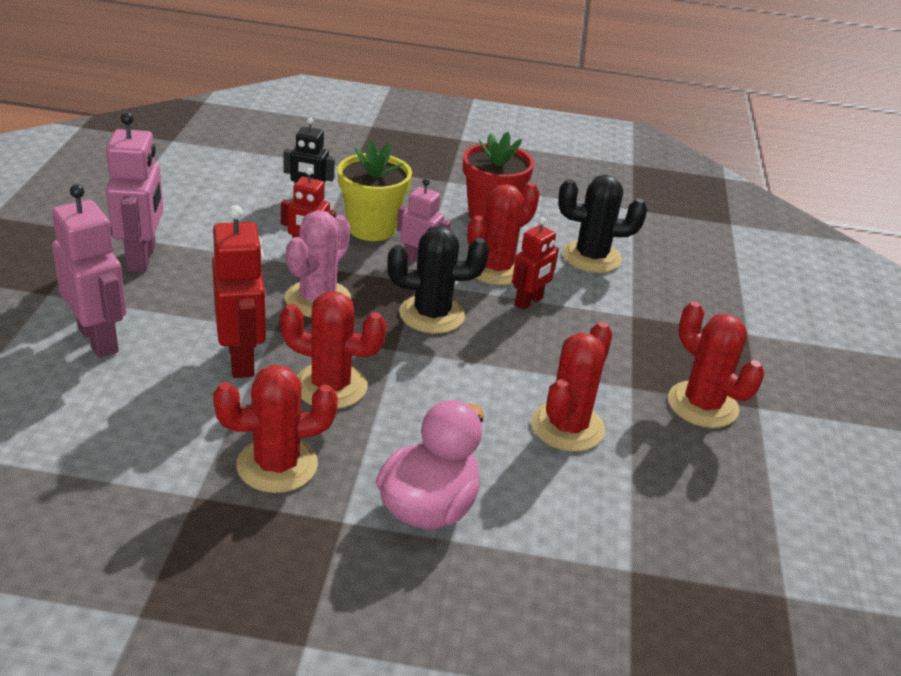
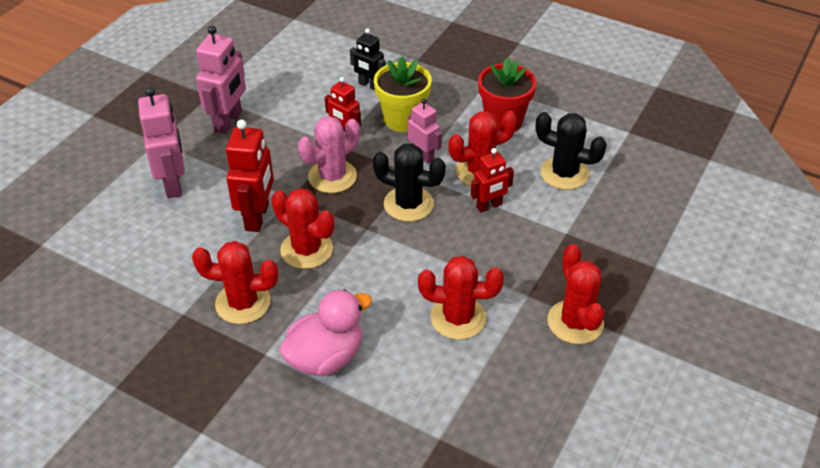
camera: 25 degrees right, 10 degrees up
red cactus [531,322,613,452] -> red cactus turned 45 degrees clockwise [418,256,504,340]

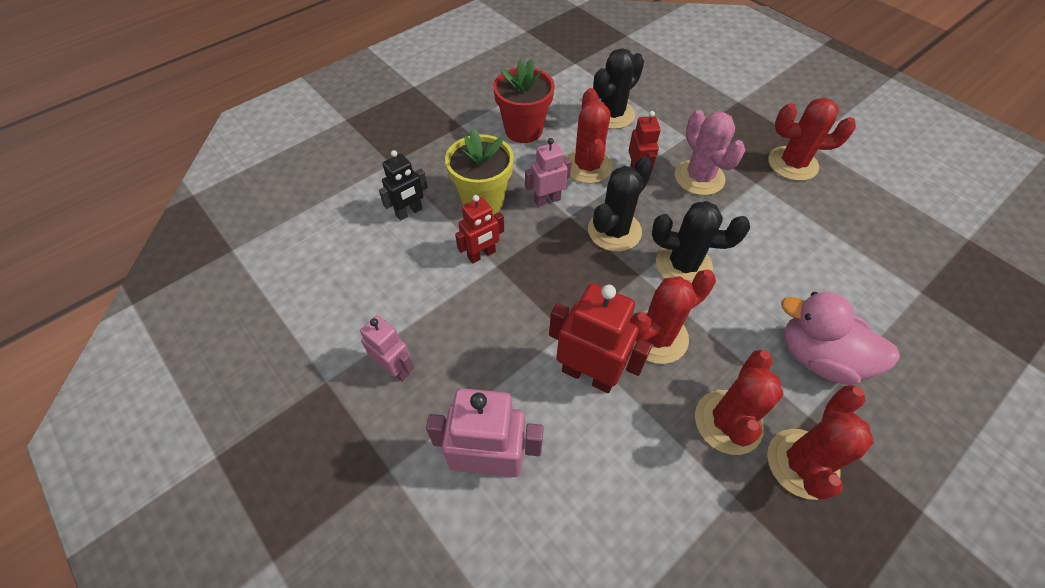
camera: 70 degrees left, 10 degrees up
pink robot [196,25,246,134] -> pink robot [360,315,414,382], size x0.62
pink duck [279,289,372,376] -> pink duck turned 45 degrees counterclockwise [781,292,900,385]
pink cactus [298,116,360,193] -> pink cactus moved to [675,110,745,195]
red cactus [418,256,504,340] -> red cactus moved to [767,385,874,500]
none -> black cactus [652,201,750,283]

